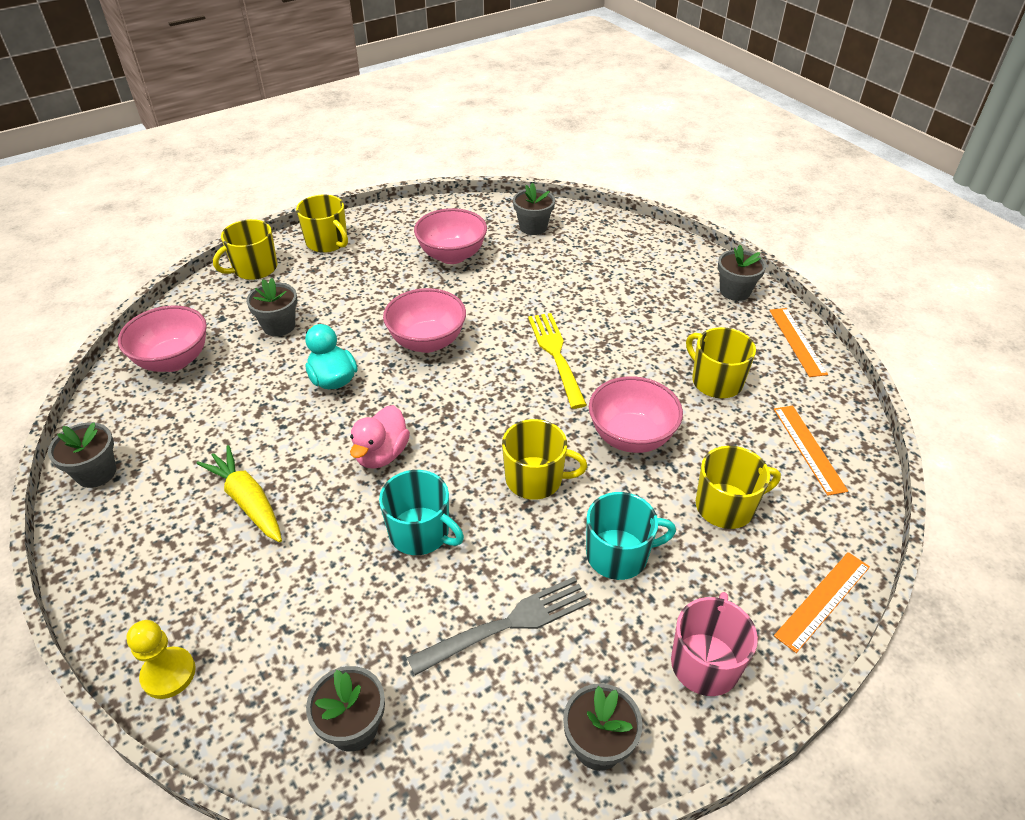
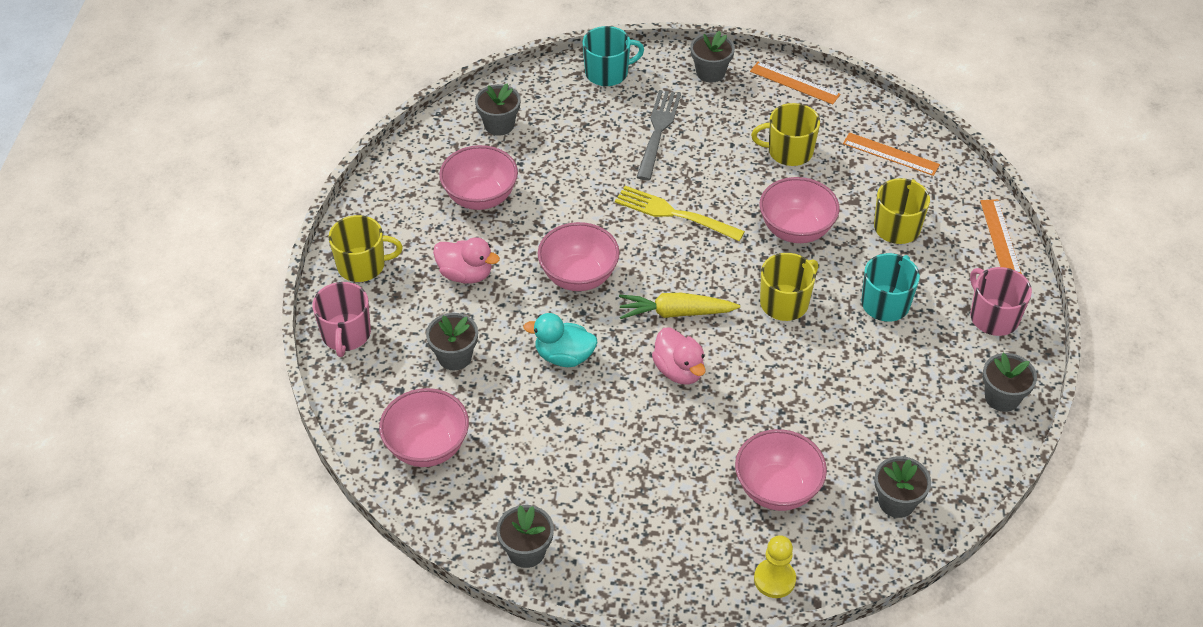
camera: 50 degrees left, 5 degrees up
yellow carrot [196,445,282,542] -> yellow carrot moved to [619,293,740,319]
yellow mug [213,219,277,280] -> pink mug [312,282,371,357]
turquoise mug [379,470,464,555] -> turquoise mug moved to [583,26,644,86]
grey fork [407,577,591,675] -> grey fork moved to [637,90,681,180]
none -> pink duck [433,237,500,284]
none -> pink bowl [735,429,827,511]

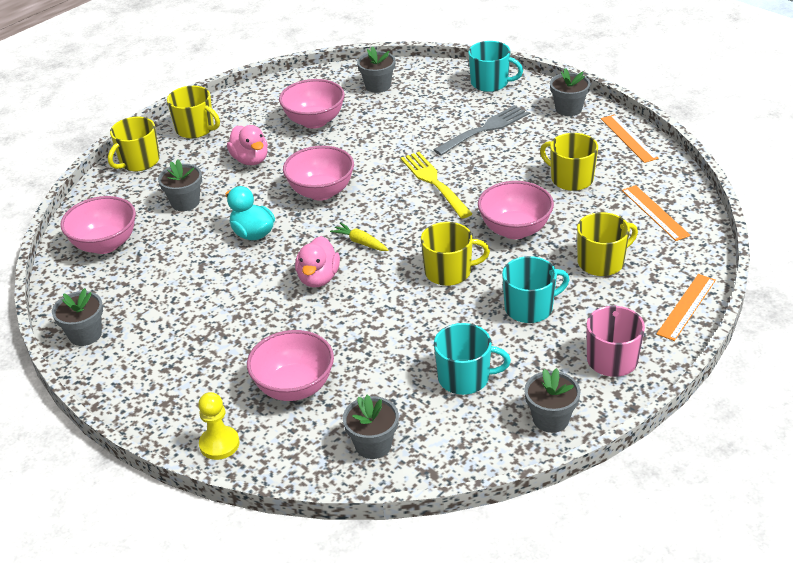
camera: 40 degrees right, 10 degrees down
pink mug [312,282,371,357] -> yellow mug [108,117,160,171]
yellow carrot [619,293,740,319] -> yellow carrot [330,222,388,251], size x0.62
none -> turquoise mug [434,323,511,395]

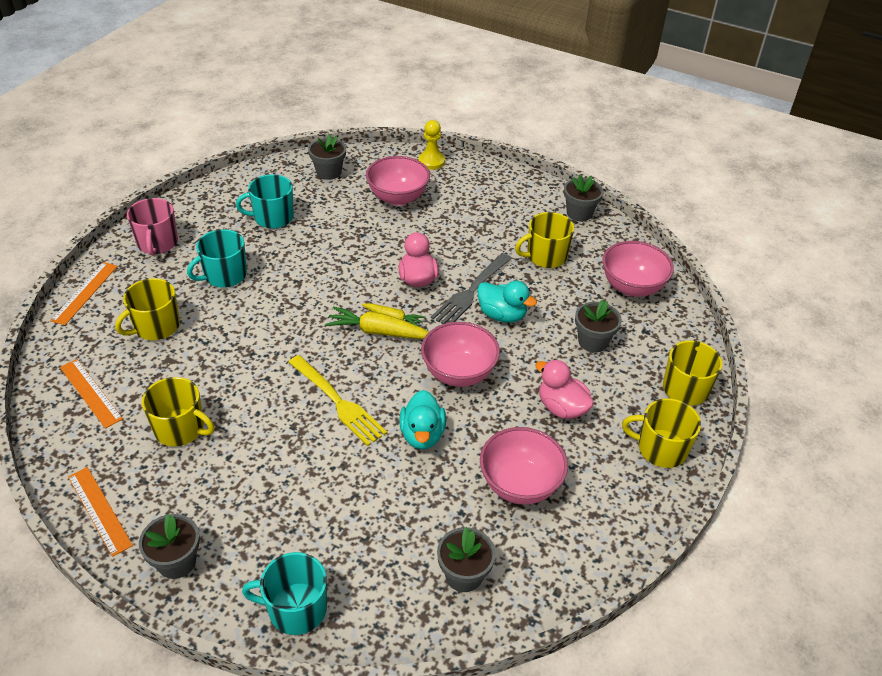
camera: 160 degrees right, 5 degrees up
yellow mug [421,222,490,286] -> yellow mug moved to [515,212,574,268]
grey fork [434,105,529,156] -> grey fork moved to [431,253,512,324]
pink bowl [478,181,554,239] -> none
grey flower pot [524,368,581,433] -> none
none -> yellow carrot [325,306,429,339]
none -> turquoise duck [399,390,446,449]

